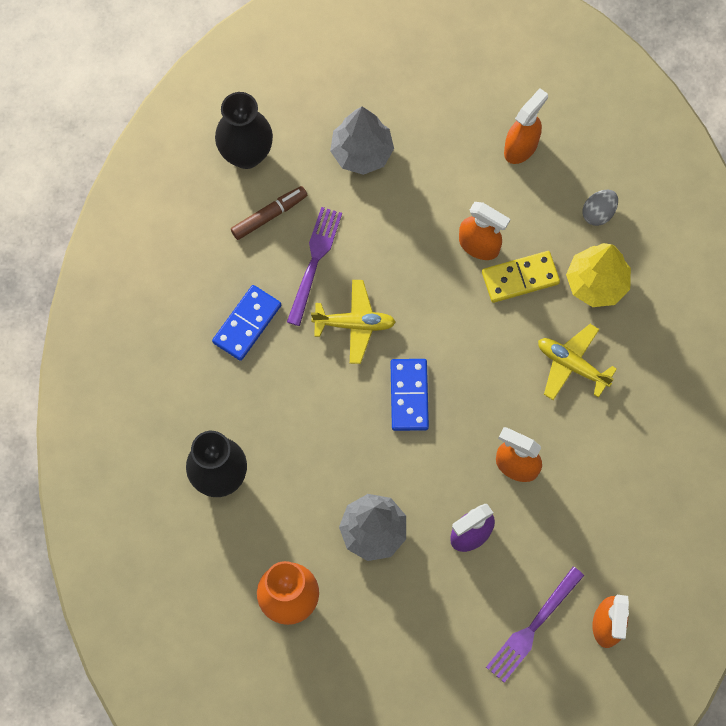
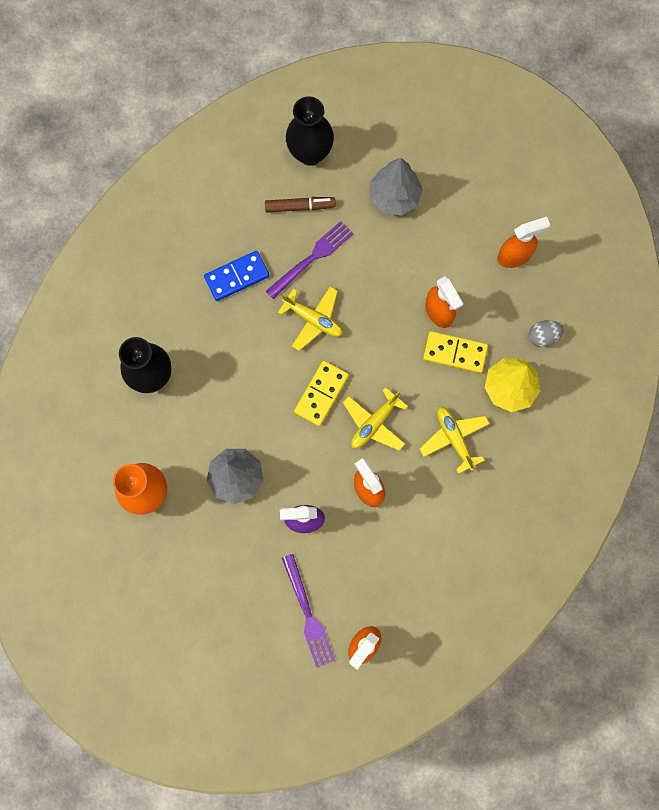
camera: 30 degrees right, 5 degrees up
blue domino [390,359,429,431] -> yellow domino [294,361,349,426]
purple fork [486,567,584,682] -> purple fork turned 90 degrees counterclockwise [282,554,335,668]
none -> yellow plane [343,387,408,451]

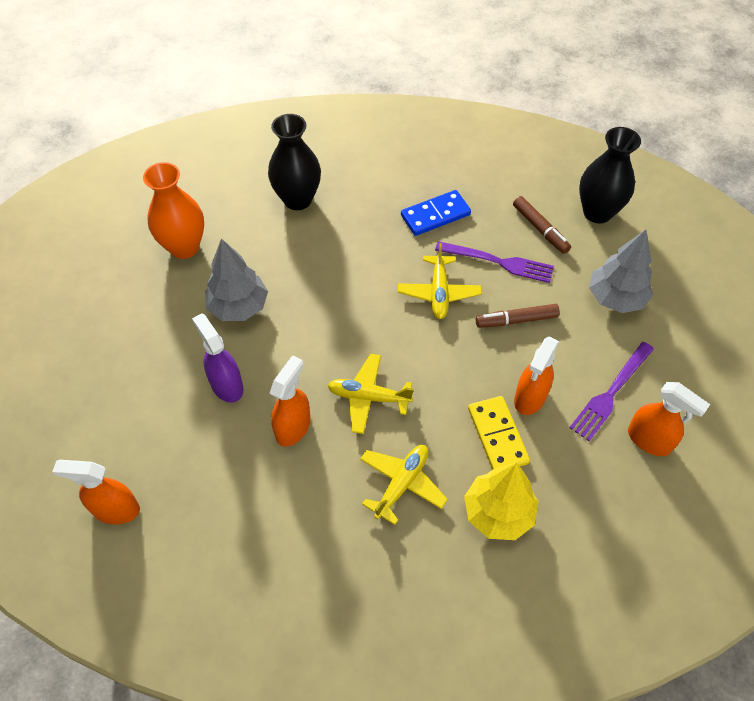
camera: 60 degrees right, 20 degrees down
blue domino [204,251,269,301] -> blue domino turned 60 degrees counterclockwise [401,190,471,236]
purple fork [282,554,335,668] -> purple fork moved to [569,342,654,441]
yellow domino [294,361,349,426] -> none
grey egg [529,320,564,347] -> none
none -> brown marker [476,304,560,328]

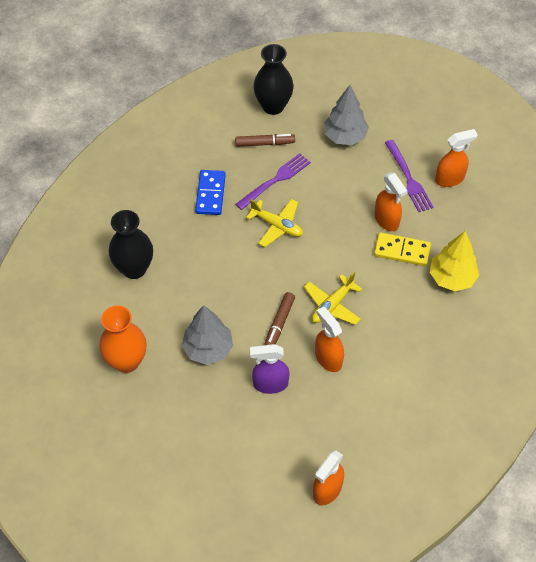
camera: 60 degrees left, 0 degrees up
yellow plane [360,445,448,525] -> none
brown marker [476,304,560,328] -> brown marker moved to [264,292,295,345]

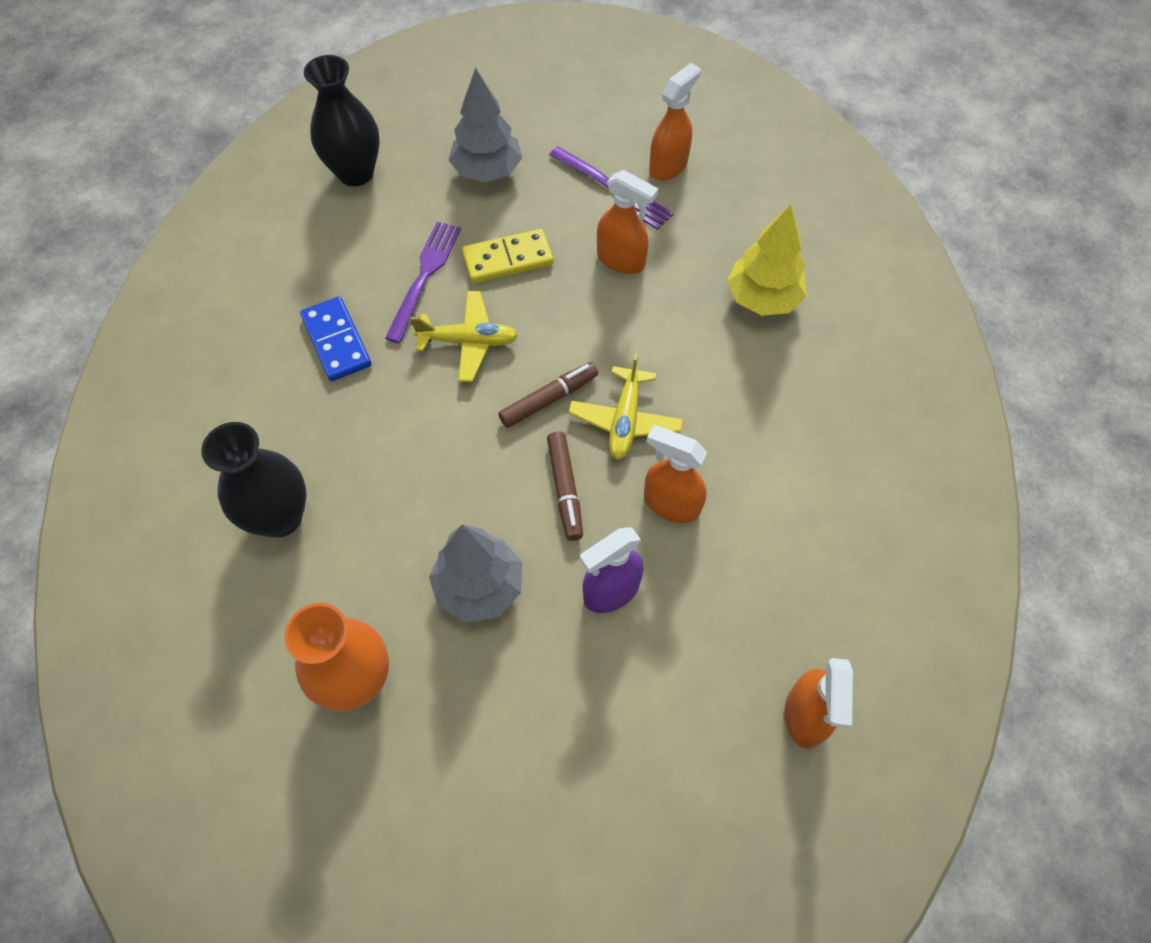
camera: 30 degrees left, 5 degrees up
brown marker [235,134,295,147] -> brown marker moved to [498,362,598,428]
yellow domino [374,232,431,266] -> yellow domino moved to [462,229,554,283]

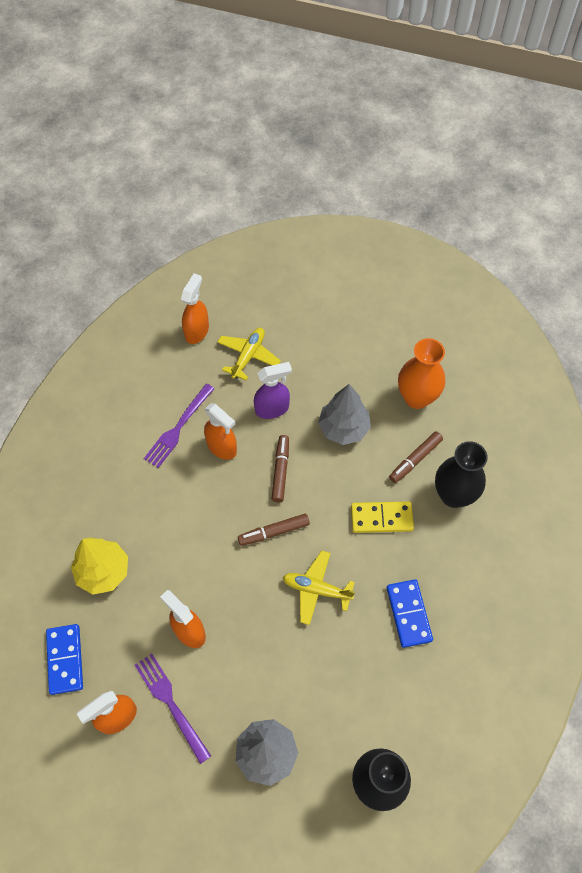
camera: 165 degrees left, 0 degrees up
purple fork [385,222,461,343] -> purple fork moved to [144,384,215,468]
yellow domino [462,229,554,283] -> yellow domino moved to [351,502,414,533]
yellow plane [568,353,683,460] -> yellow plane moved to [217,328,281,380]
none -> blue domino [46,624,83,695]
none -> brown marker [389,431,443,483]

